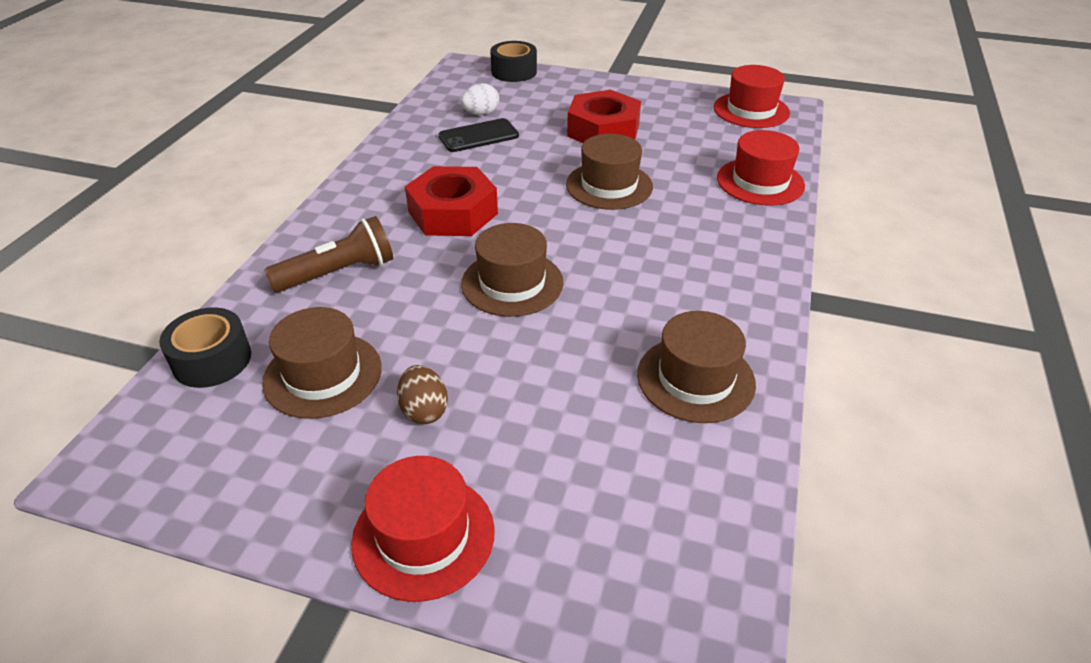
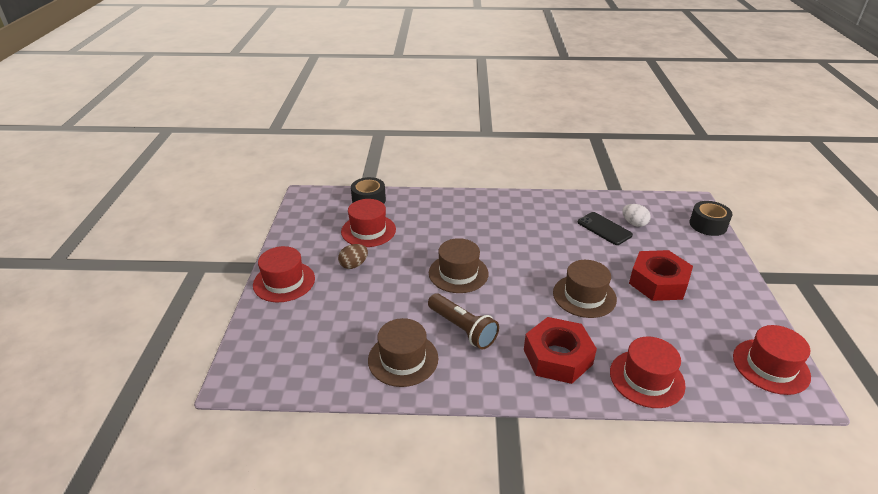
camera: 75 degrees right, 5 degrees down
brown hat [262,307,382,419] -> red hat [341,199,396,247]
brown flashlight [264,216,393,293] -> brown flashlight moved to [428,293,499,349]
red nut [405,166,498,236] -> red nut moved to [524,317,597,384]

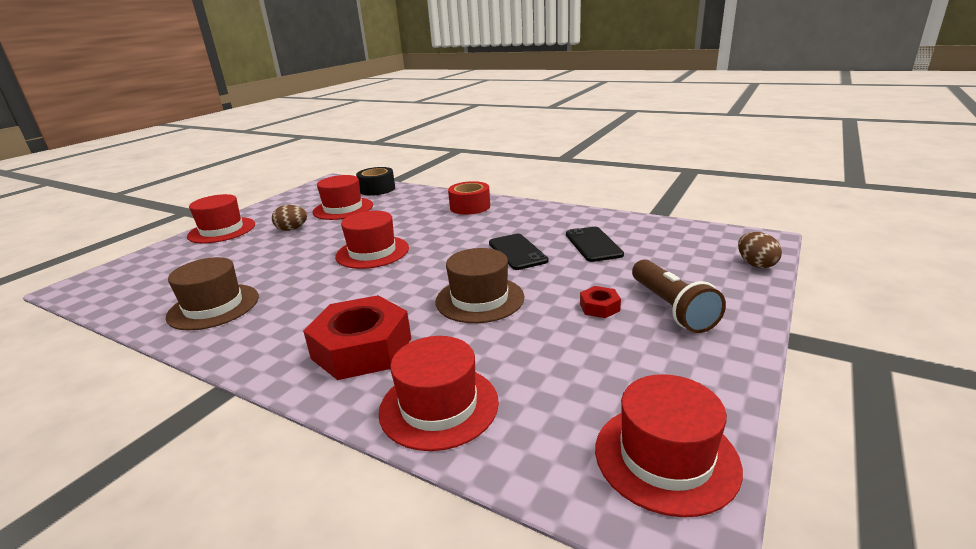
camera: 30 degrees right, 10 degrees down
brown flashlight [428,293,499,349] -> brown flashlight moved to [632,259,726,333]
brown hat [429,238,489,293] -> red hat [335,211,409,269]
white egg [622,204,651,227] -> none
red nut [629,250,693,301] -> red nut [580,286,621,318], size x0.44
black tape [690,201,732,236] -> brown egg [738,232,782,268]
none -> red tape [448,181,490,215]
none -> black phone [489,234,549,270]

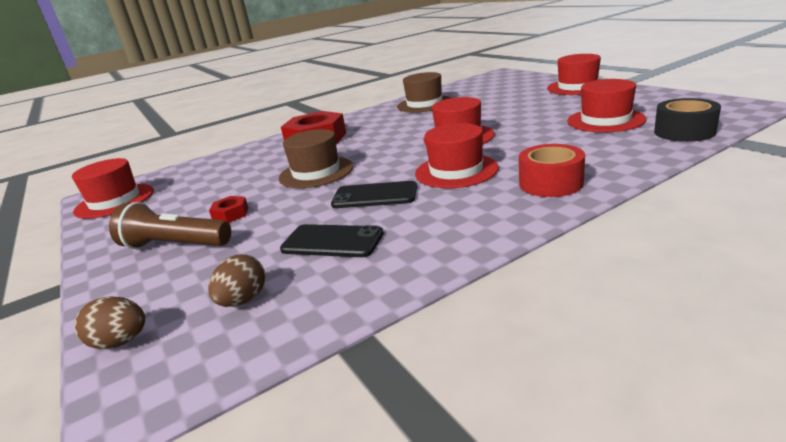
camera: 120 degrees right, 0 degrees up
brown egg [272,205,307,231] -> brown egg moved to [208,254,265,307]
red hat [379,336,499,451] -> red hat moved to [415,123,499,188]

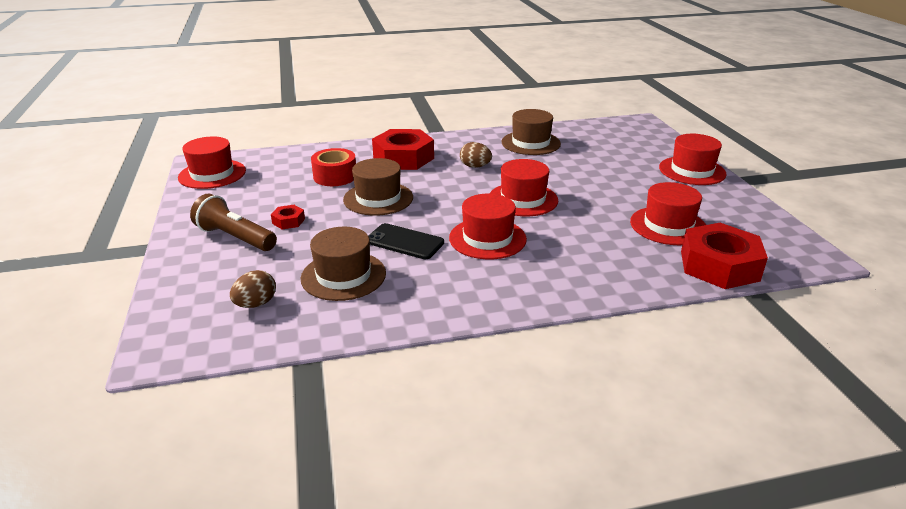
camera: 15 degrees right, 5 degrees up
brown egg [74,296,145,349] -> brown egg moved to [460,142,492,168]
black phone [280,224,384,257] -> brown hat [300,227,386,301]
red tape [519,144,585,197] -> red tape moved to [311,148,356,186]
black tape [654,98,721,142] -> red nut [681,223,768,289]

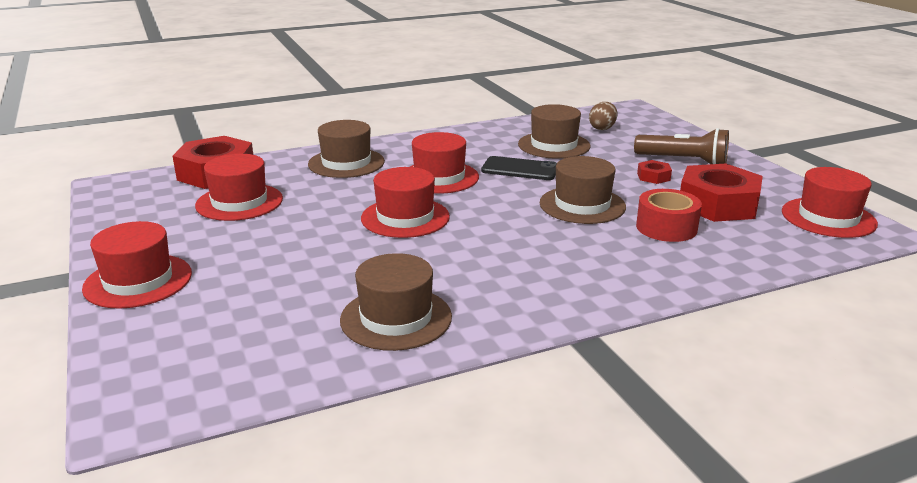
camera: 170 degrees right, 5 degrees down
red nut [372,129,434,170] -> red nut moved to [680,164,763,222]
brown egg [460,142,492,168] -> none
none -> brown hat [308,120,385,178]

